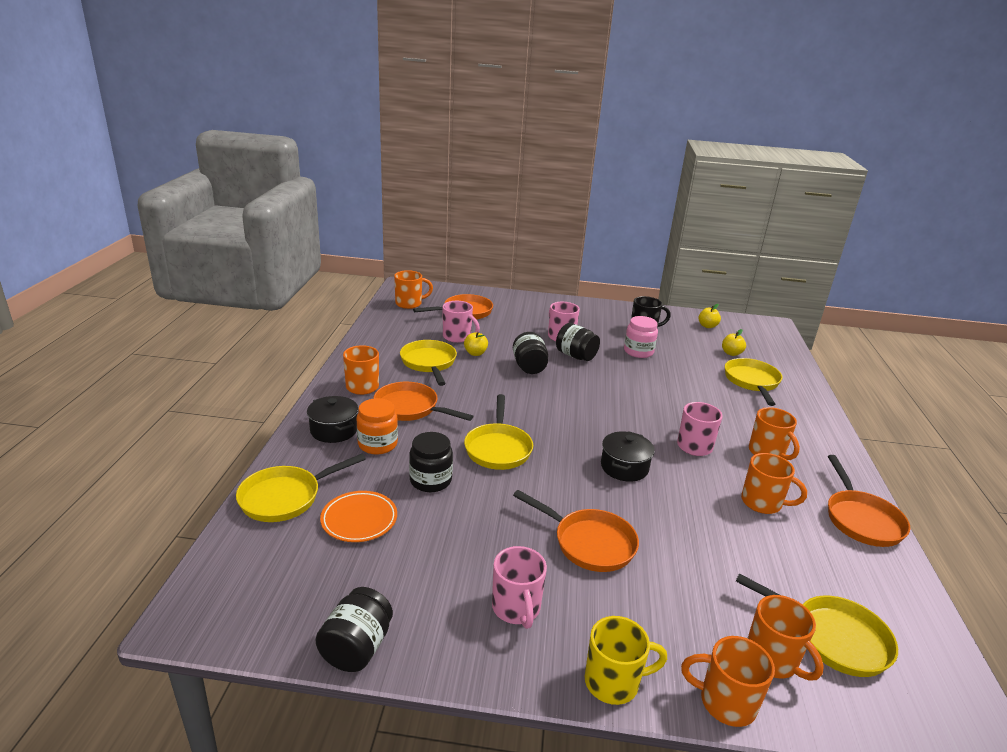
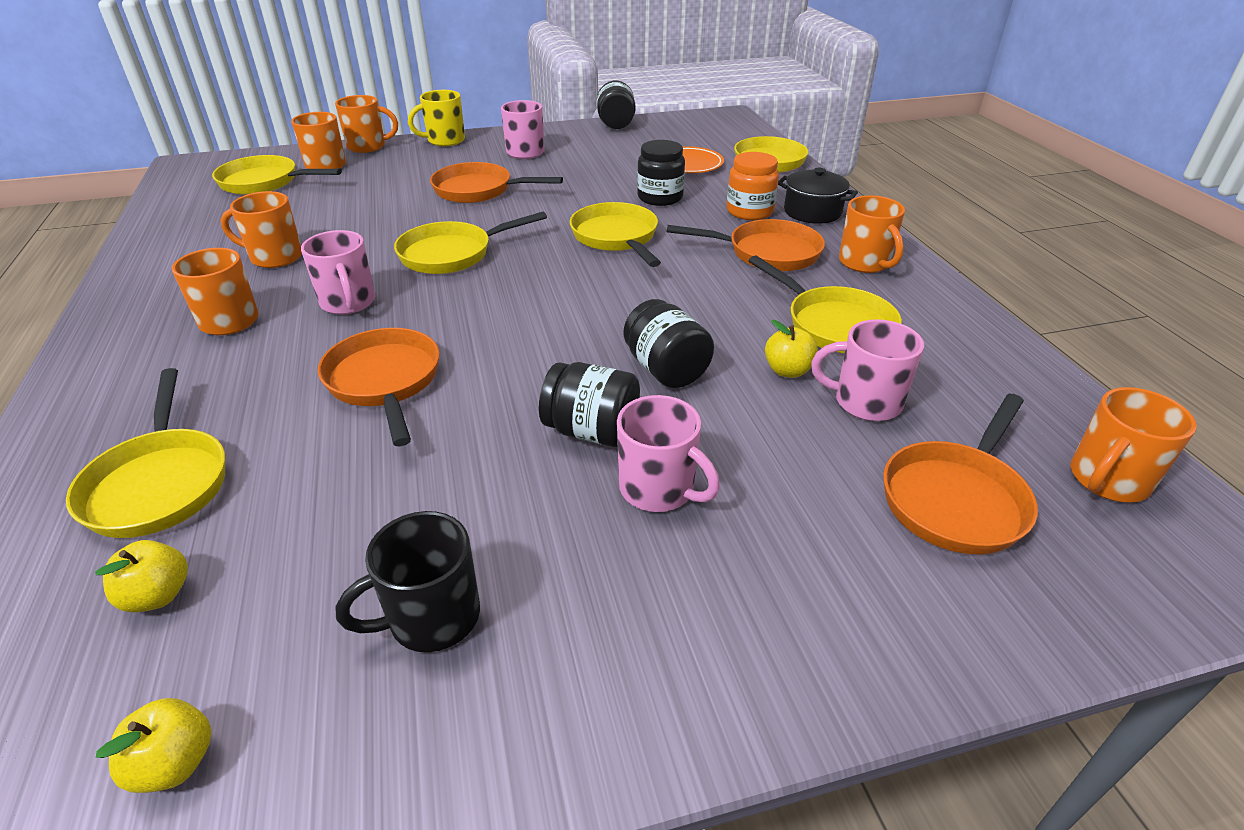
camera: 160 degrees right, 10 degrees up
black pot [601,431,655,482] -> yellow pan [394,211,547,274]
pink jar [624,316,658,358] -> none
orange pan [828,455,910,547] -> orange pan moved to [318,328,440,446]

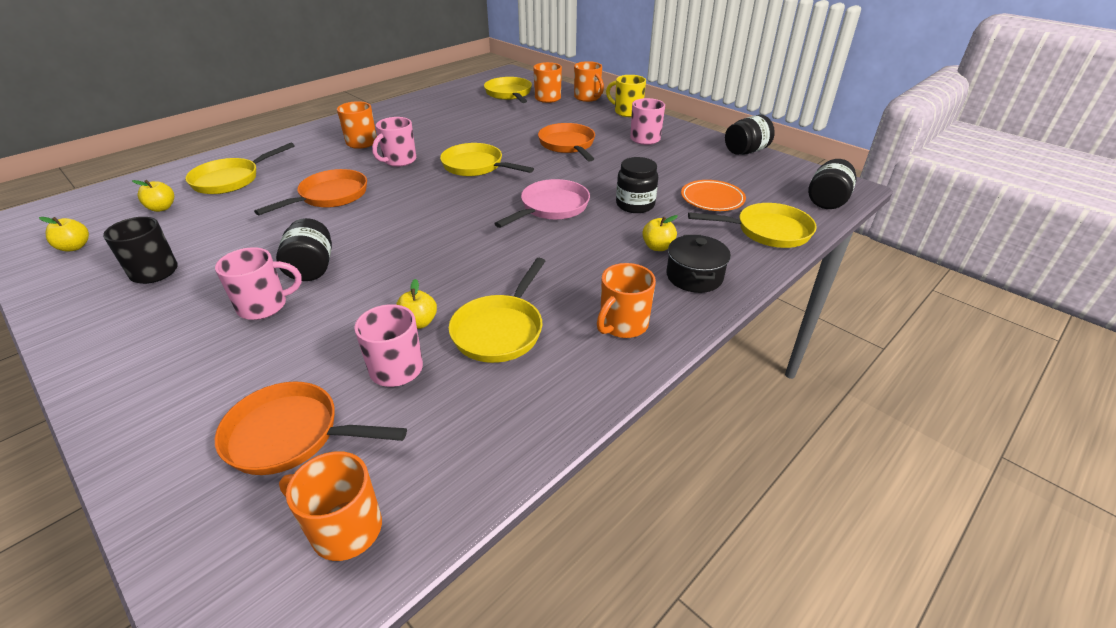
camera: 60 degrees right, 0 degrees up
orange mug [221,191,302,268] -> none
yellow pan [570,202,661,267] -> pink pan [494,179,590,228]
pink mug [617,395,720,512] -> pink mug turned 120 degrees counterclockwise [215,247,302,320]
black jar [624,299,714,388] -> black jar moved to [808,159,857,209]
orange pan [667,219,825,271] -> none
orange jar [727,152,779,220] -> yellow apple [642,215,678,251]

